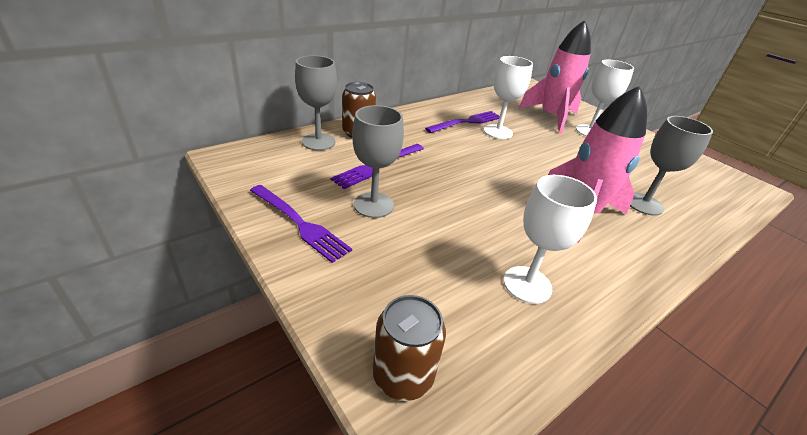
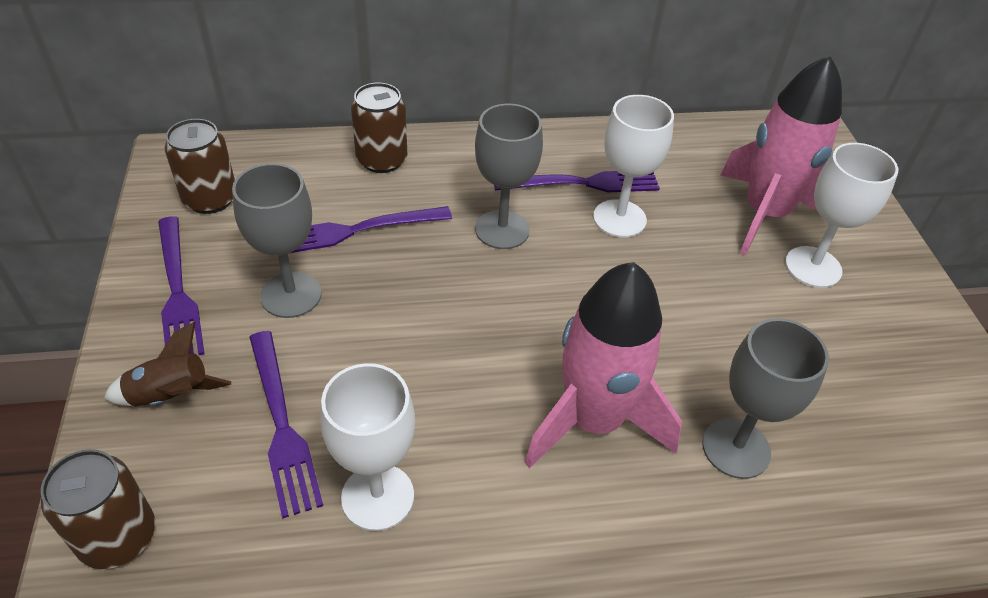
camera: 30 degrees right, 10 degrees up
grey goblet [295,55,337,151] -> grey goblet moved to [475,104,543,249]
none -> brown rocket [104,322,231,406]
none -> brown can [165,119,235,214]
none -> purple fork [249,331,323,519]

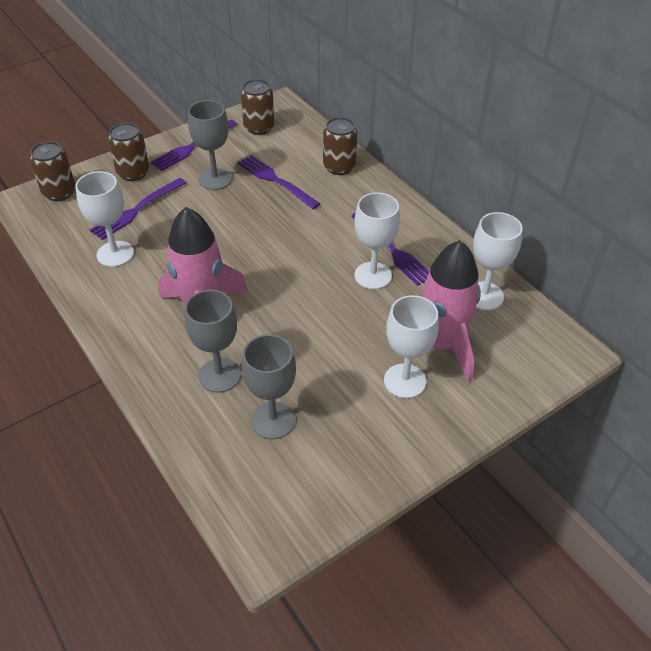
camera: 65 degrees right, 0 degrees up
brown rocket [104,322,231,406] -> brown can [108,123,149,181]
grey goblet [475,104,543,249] -> grey goblet moved to [242,334,296,439]
none -> white goblet [473,212,522,310]

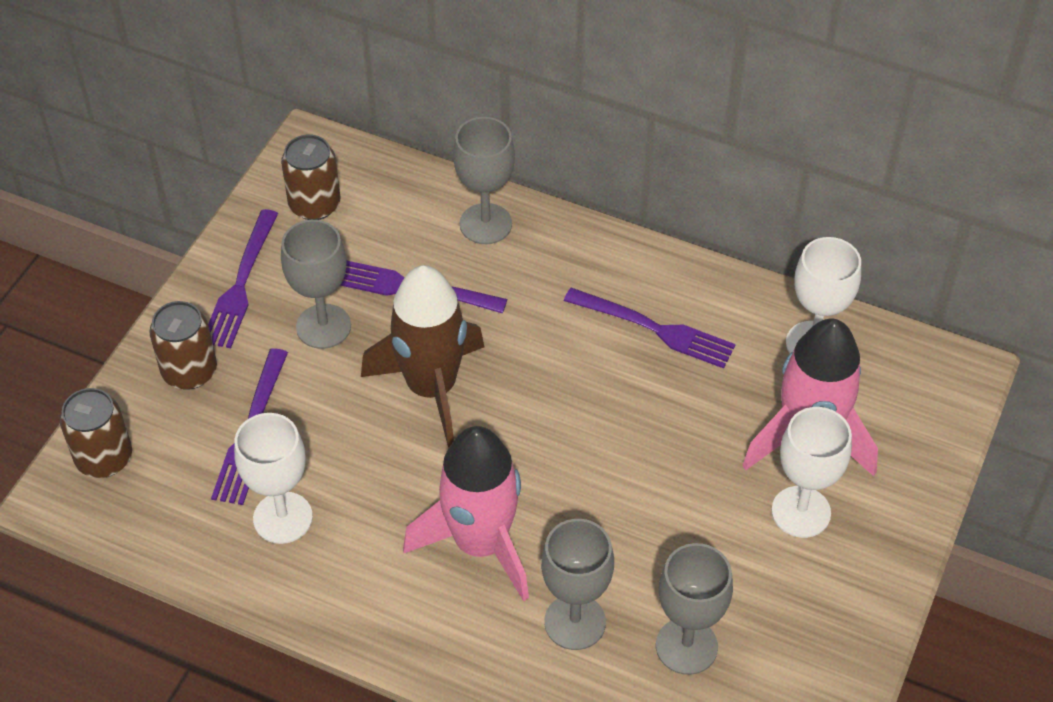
camera: 30 degrees left, 5 degrees up
brown can [323,117,357,175] -> grey goblet [453,117,515,244]
white goblet [354,192,400,289] -> none
none -> brown rocket [361,265,484,447]

